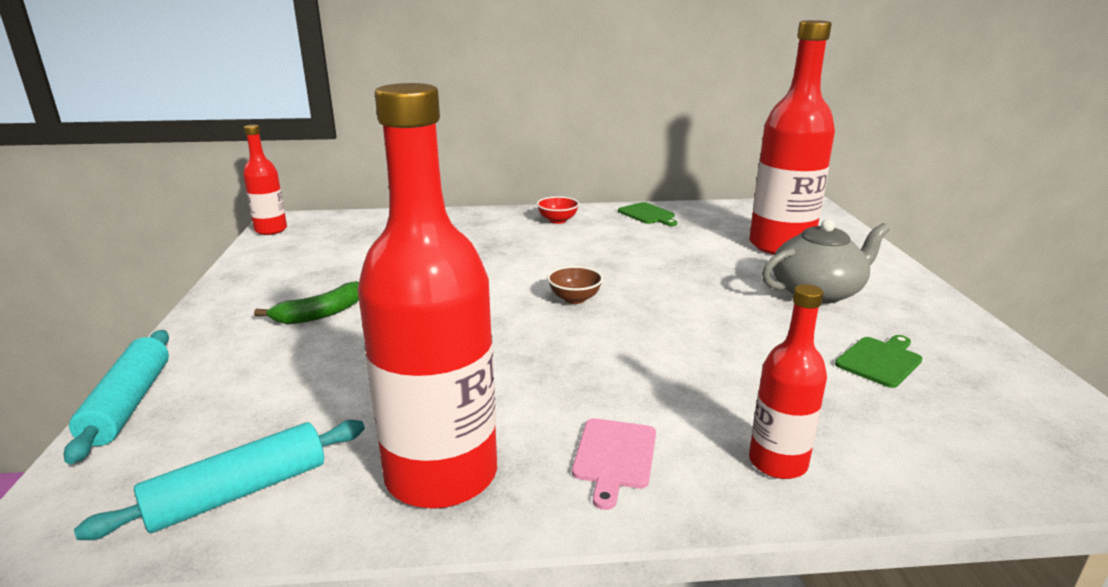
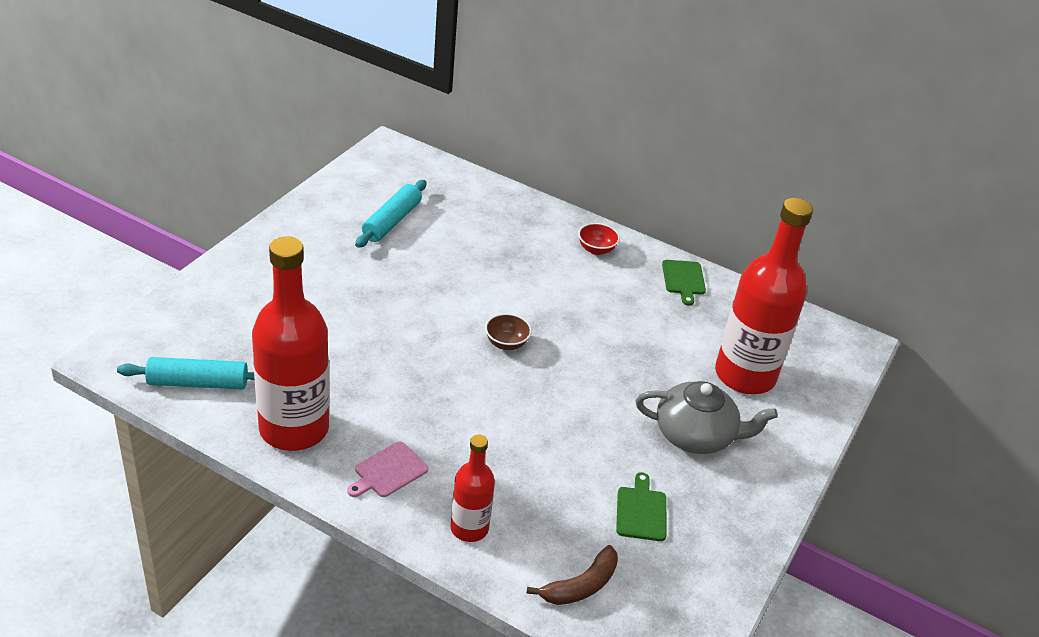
camera: 30 degrees right, 15 degrees up
turquoise rolling pin [64,330,169,464] -> turquoise rolling pin moved to [355,180,427,248]
red bottle [243,125,287,235] -> none
green banana [254,281,359,324] -> none
green cutting board [835,335,922,388] -> green cutting board turned 75 degrees counterclockwise [616,472,667,541]
none -> brown banana [527,545,618,605]

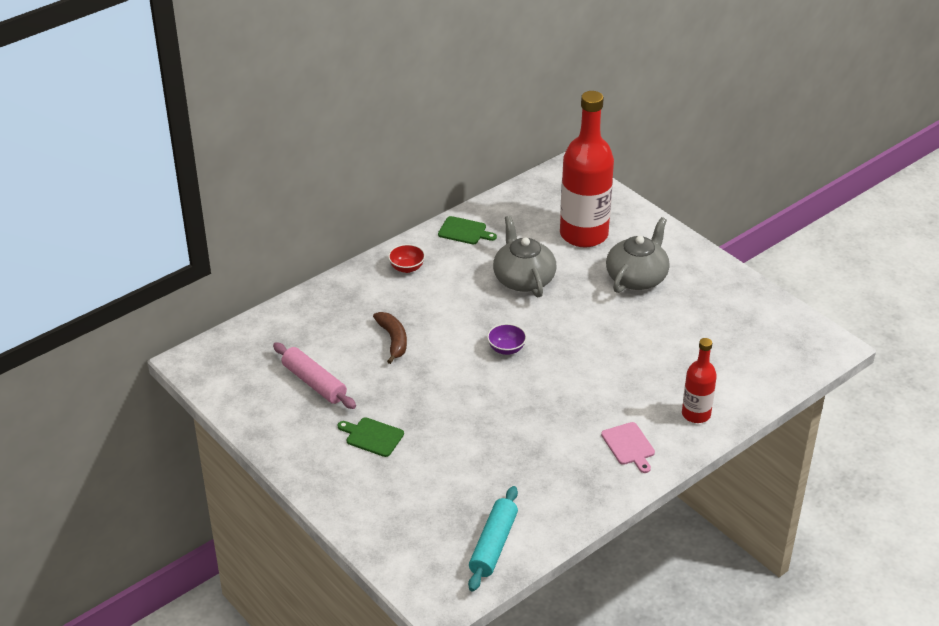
camera: 65 degrees left, 0 degrees up
red bottle [252,236,329,451] -> none
turquoise rolling pin [355,180,427,248] -> pink rolling pin [273,342,356,409]
brown bowl [485,313,532,350] -> purple bowl [487,323,527,355]
brown banana [527,545,618,605] -> brown banana moved to [373,312,407,364]
green cutting board [616,472,667,541] -> green cutting board moved to [338,417,404,457]
none -> grey teapot [493,216,556,297]

